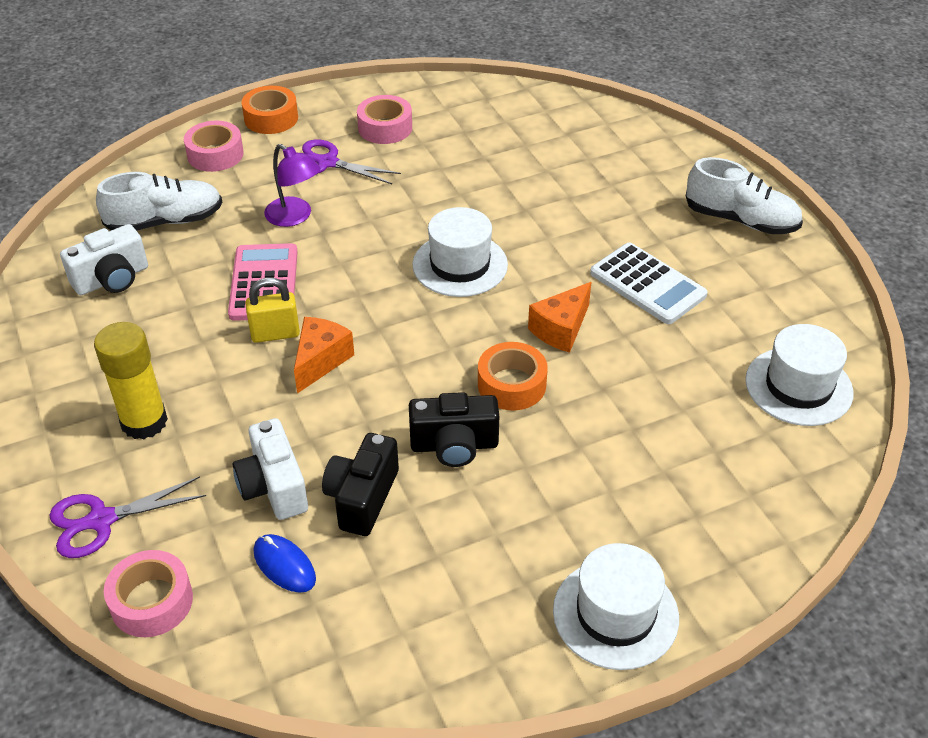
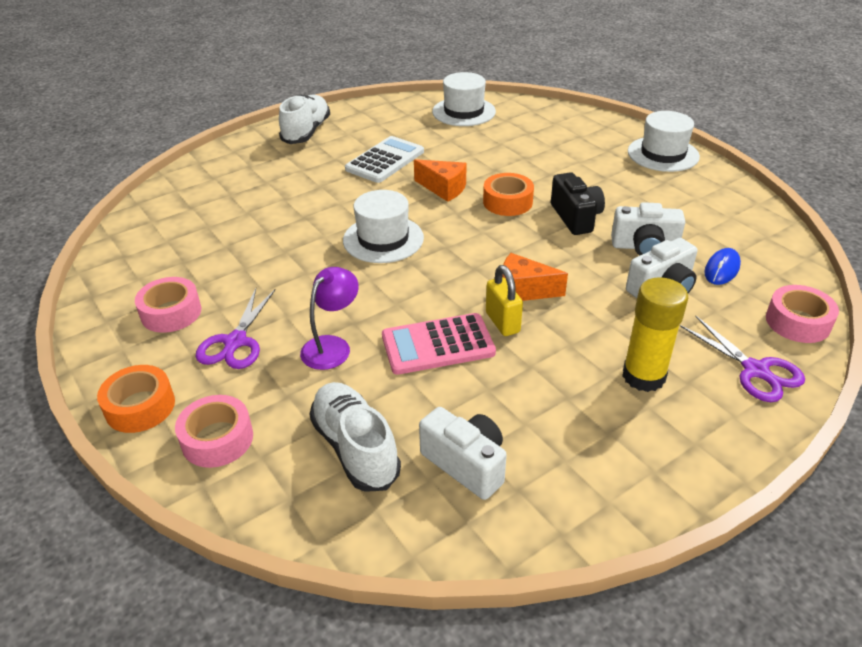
camera: 100 degrees left, 5 degrees down
black camera [322,433,399,536] -> white camera [611,202,685,255]

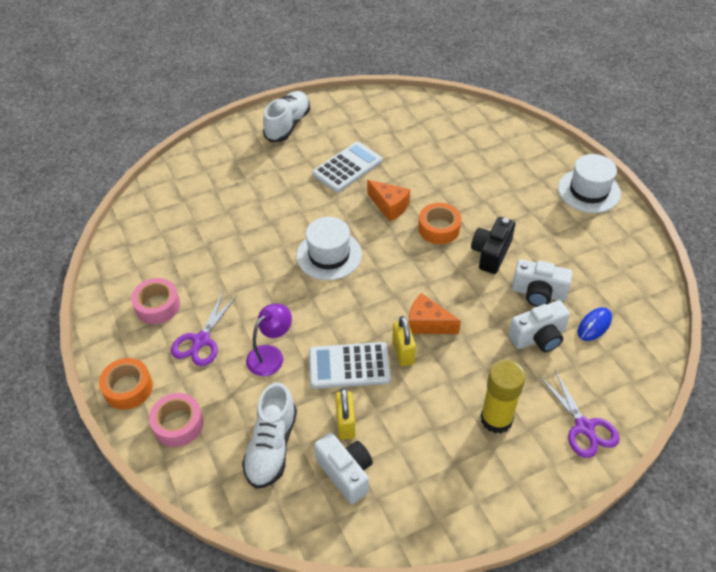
camera: 10 degrees right, 10 degrees up
white shoe [309,382,401,492] -> white shoe turned 150 degrees counterclockwise [242,383,297,489]
pink calculator [382,313,496,375] -> white calculator [309,342,391,389]
white hat [432,72,496,126] -> none
black camera [551,172,605,235] -> black camera turned 150 degrees counterclockwise [471,217,515,274]
pink tape [766,285,839,343] -> none
none -> yellow padlock [335,388,355,440]

